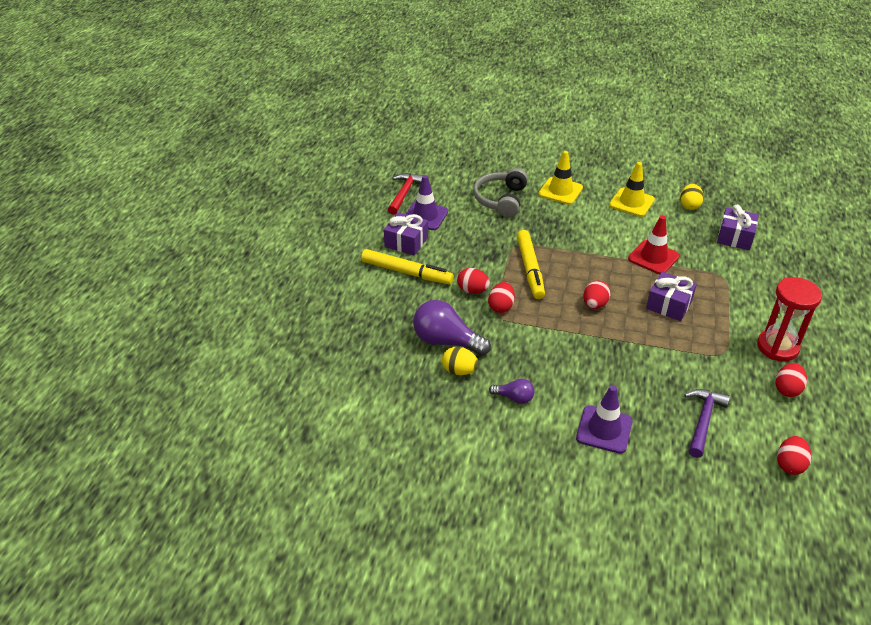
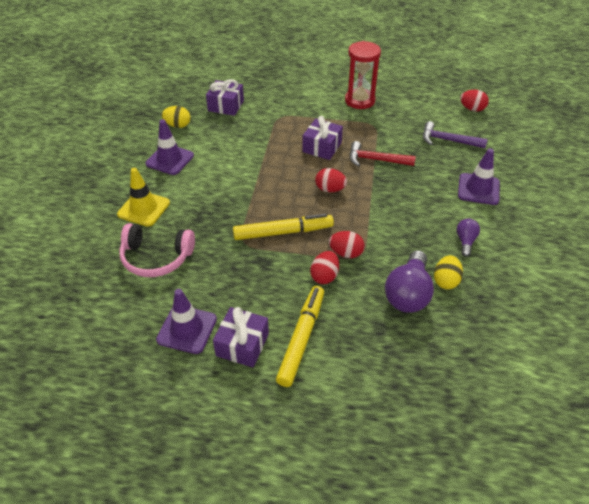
camera: 95 degrees left, 5 degrees up
red hammer [388,173,423,215] -> red hammer moved to [349,141,416,167]
grey headphones [473,168,528,217] -> pink headphones [119,223,195,277]
yellow traffic cone [609,162,655,217] -> purple traffic cone [145,119,194,175]
red traffic cone [628,216,680,274] -> none
red egg [775,363,807,397] -> none

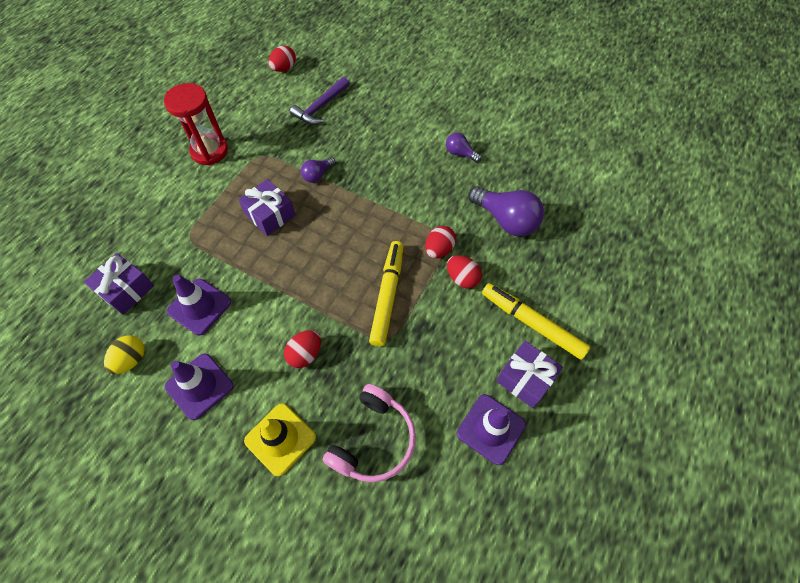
camera: 70 degrees left, 15 degrees up
red egg [315,168,347,192] -> red egg moved to [284,330,321,368]
red hammer [349,141,416,167] -> purple light bulb [301,157,335,183]
yellow egg [434,255,463,289] -> none
purple traffic cone [458,148,500,205] -> purple traffic cone moved to [167,275,231,335]

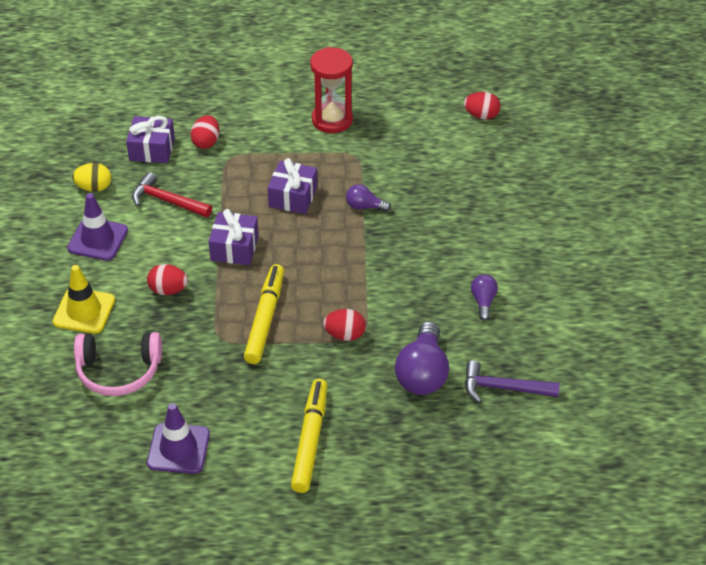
camera: 60 degrees right, 15 degrees down
purple traffic cone [167,275,231,335] -> red hammer [132,172,212,217]
purple hammer [290,77,350,125] -> purple hammer moved to [465,360,560,403]
yellow marker [369,241,404,346] -> yellow marker turned 60 degrees counterclockwise [244,264,284,364]
red egg [447,255,482,288] -> red egg moved to [191,115,219,149]
purple gift [496,341,563,408] -> purple gift moved to [209,209,259,265]

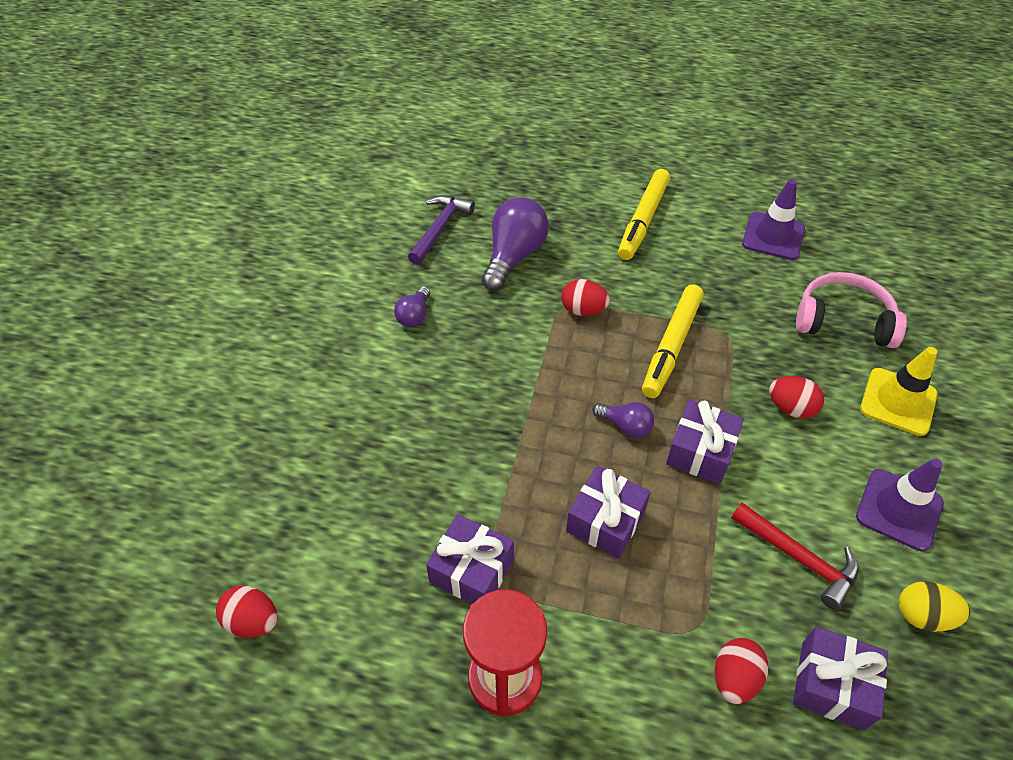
camera: 165 degrees left, 5 degrees up
purple light bulb [346,184,391,212] -> purple light bulb moved to [592,402,654,438]
purple hammer [465,360,560,403] -> purple hammer turned 90 degrees counterclockwise [408,195,475,265]
none -> purple gift [426,514,514,604]

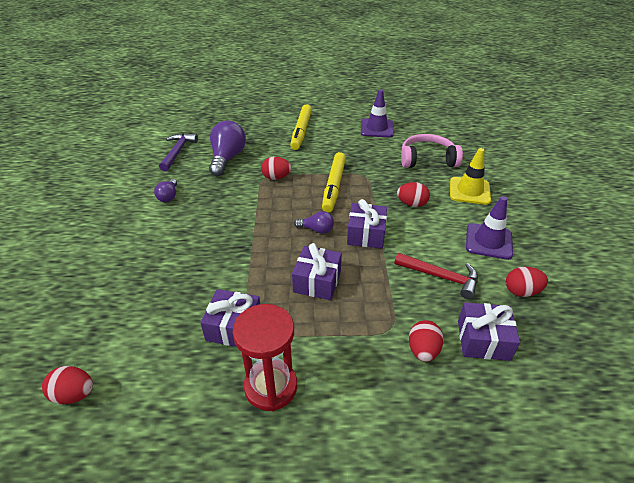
camera: 15 degrees left, 10 degrees down
yellow egg [899,581,970,632] -> red egg [506,267,548,297]

